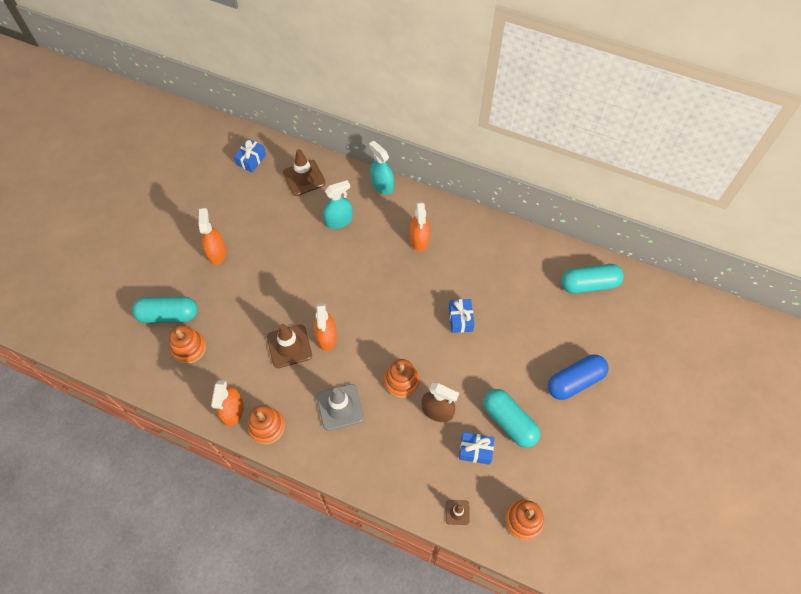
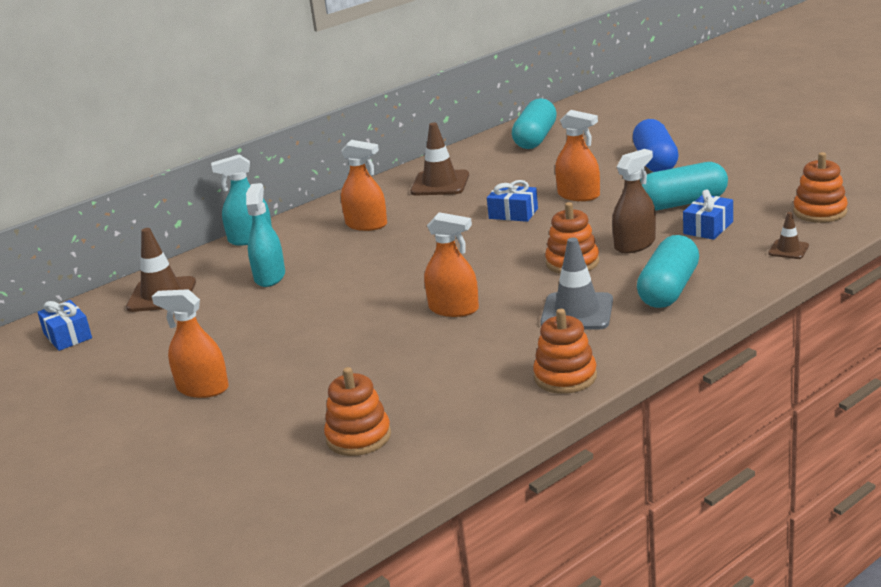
camera: 60 degrees left, 35 degrees down
turquoise capsule [132,296,198,323] -> turquoise capsule moved to [637,235,699,308]
orange spray bottle [211,380,244,426] -> orange spray bottle moved to [555,110,600,201]
brown traffic cone [267,324,312,368] -> brown traffic cone moved to [410,122,469,195]

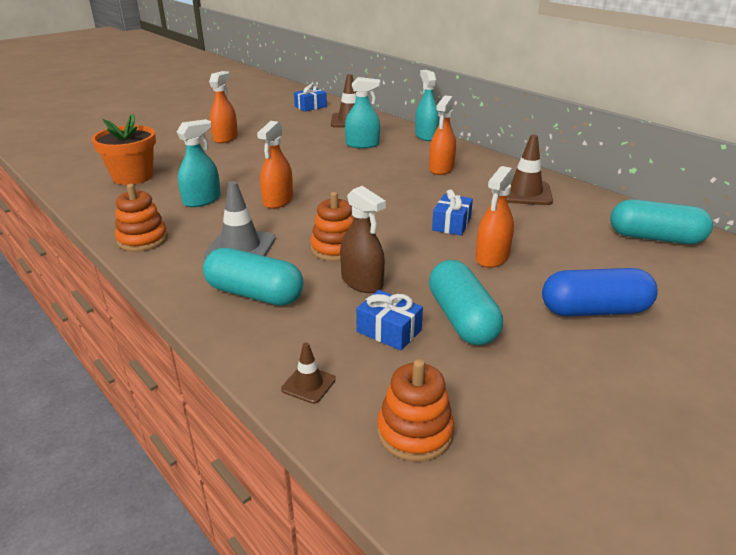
camera: 85 degrees right, 5 degrees up
orange stacking toy [324,367,391,456] -> orange flower pot [91,114,156,185]
none -> turquoise spray bottle [177,119,221,207]

